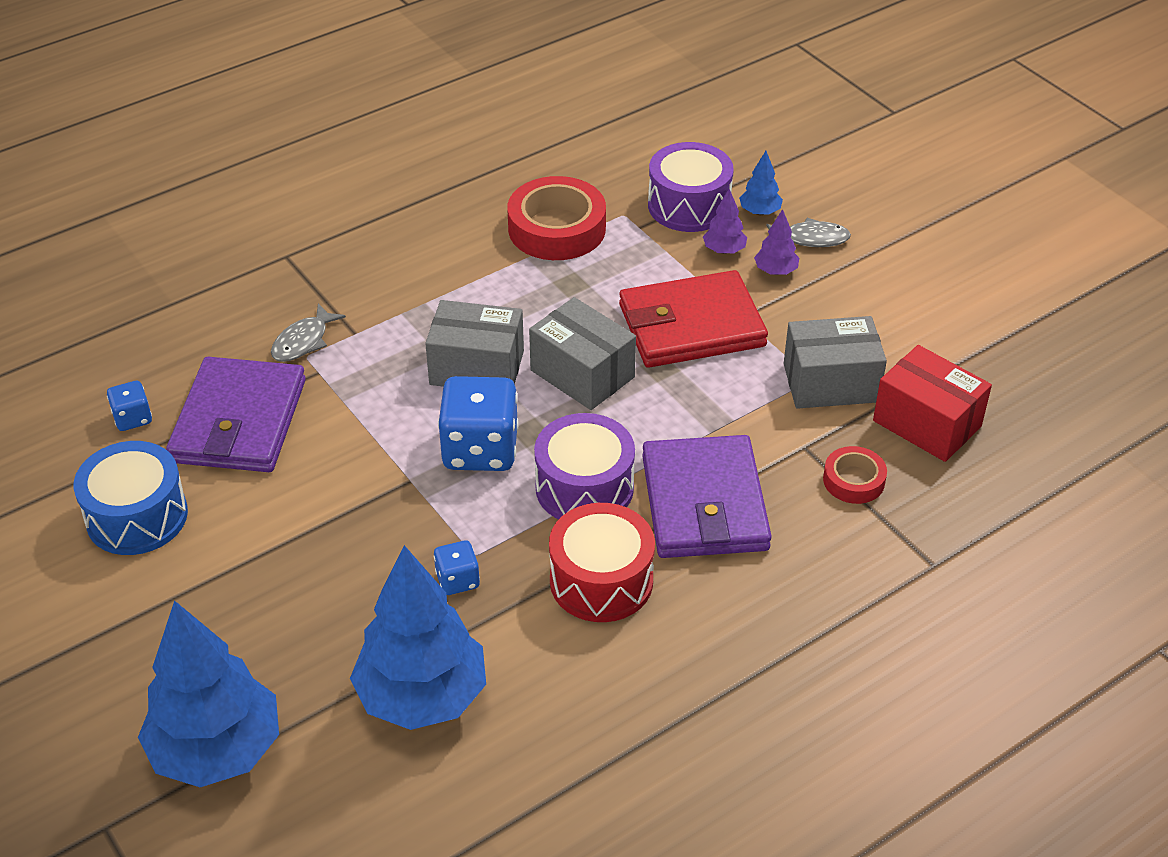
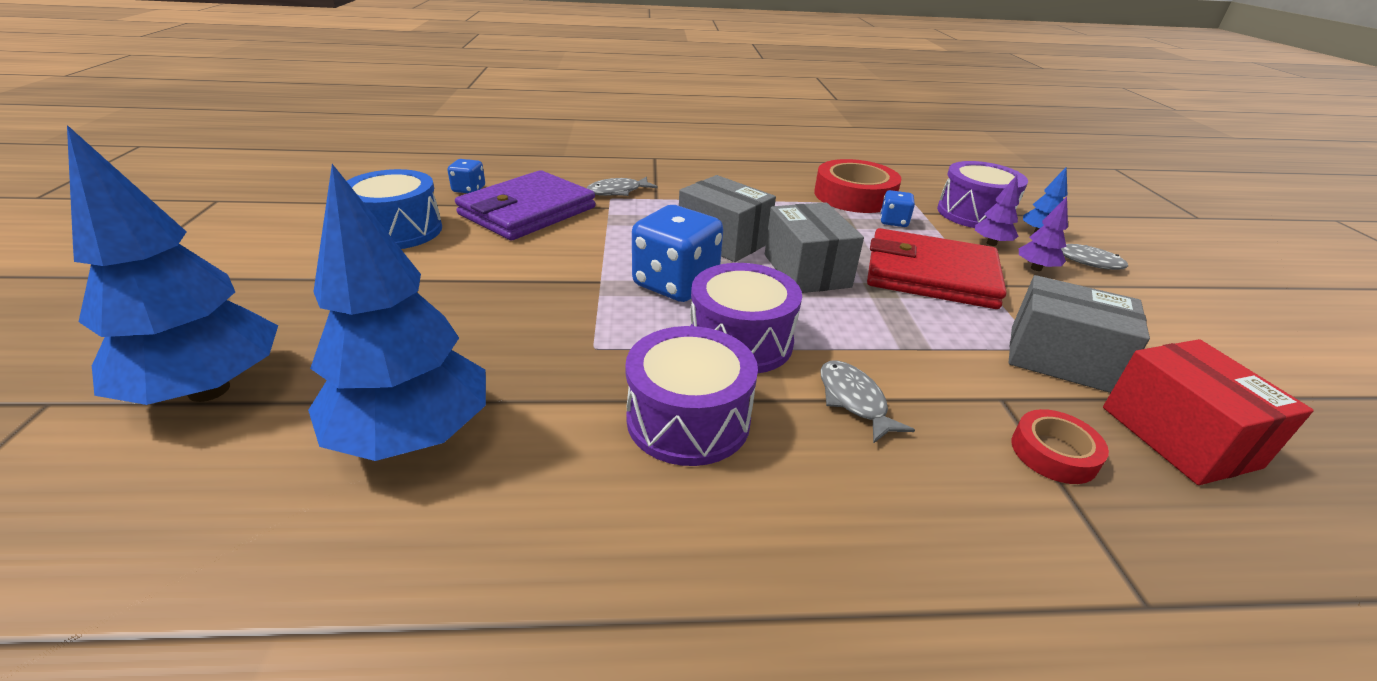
camera: 30 degrees right, 10 degrees down
blue dice [434,540,480,595] -> blue dice moved to [880,190,915,227]
red drum [549,503,655,622] -> purple drum [625,326,758,466]
purple wallet [642,435,772,558] -> grey fish [820,360,915,444]

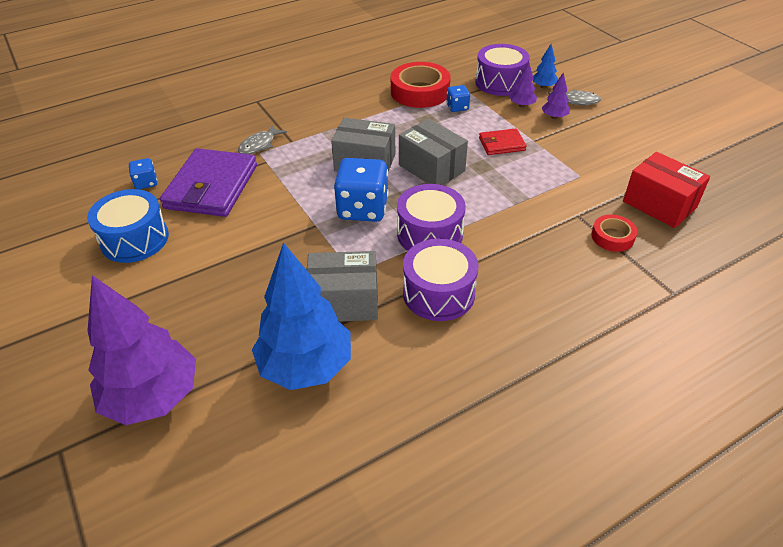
camera: 25 degrees left, 10 degrees up
blue tree [67,125,278,405] -> purple tree [87,275,196,425]
grey fish [820,360,915,444] -> none
red wallet [867,228,1007,309] -> red wallet [479,129,527,155], size x0.50
grey box [1008,275,1150,393] -> grey box moved to [306,251,378,321]

